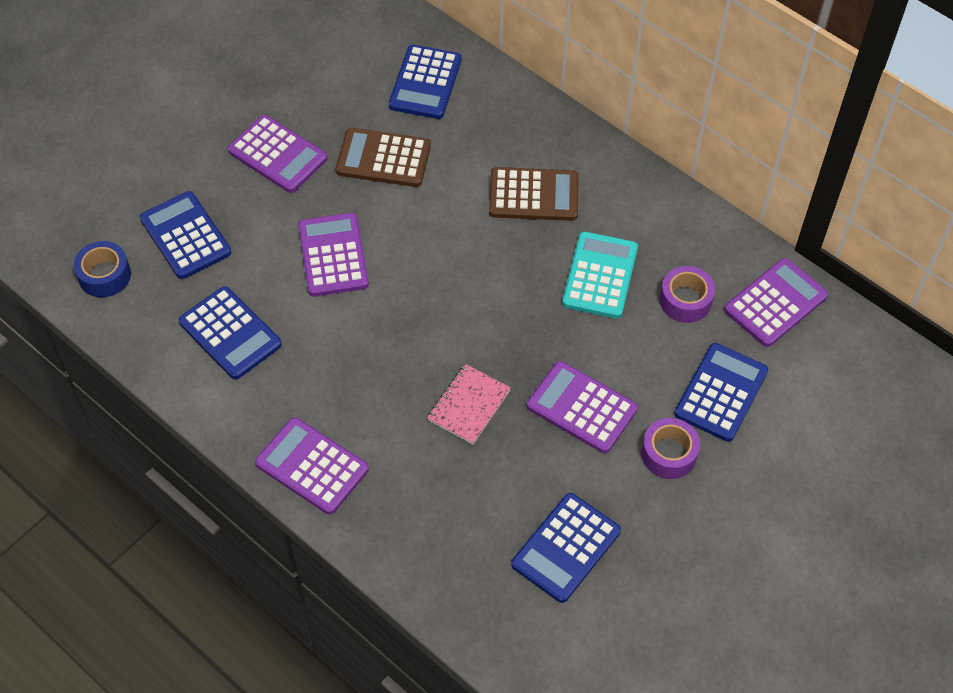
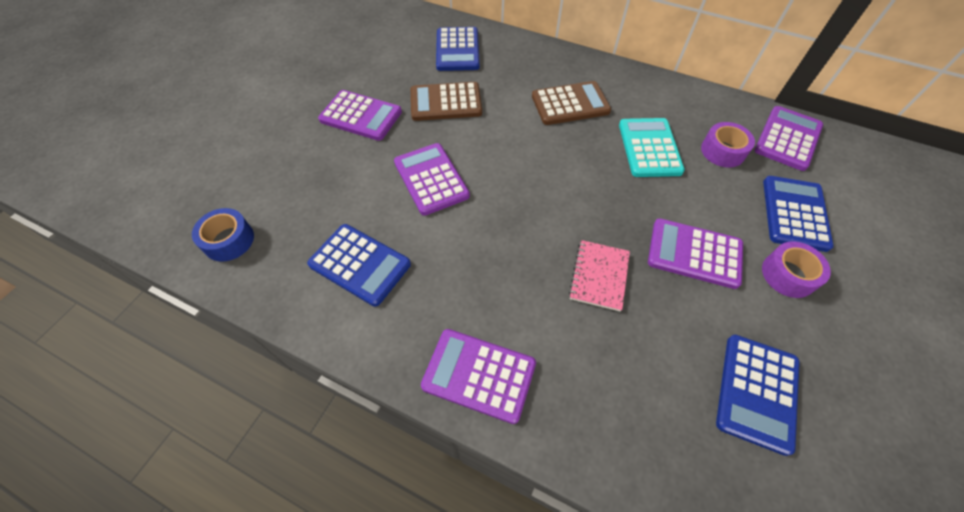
camera: 15 degrees left, 0 degrees up
blue calculator [140,191,231,279] -> none

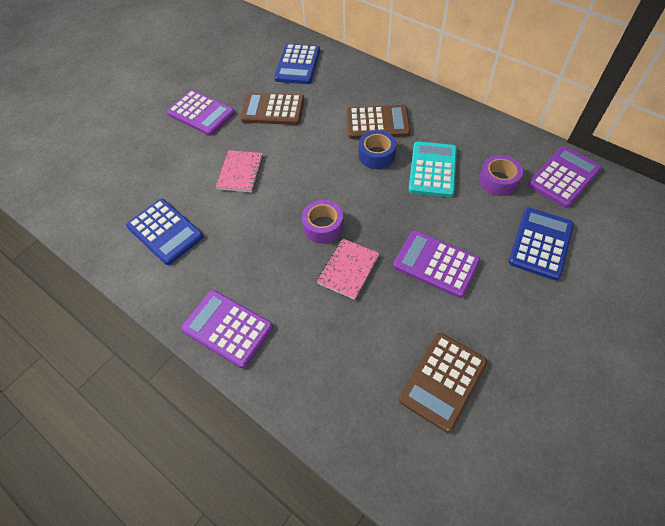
camera: 15 degrees right, 0 degrees up
blue tape [192,208,254,262] -> blue tape moved to [359,130,396,169]
purple calculator [394,143,470,216] -> pink notebook [216,150,263,192]
blue calculator [716,335,800,456] -> brown calculator [399,333,487,433]
purple tape [762,241,831,298] -> purple tape moved to [302,200,343,243]

